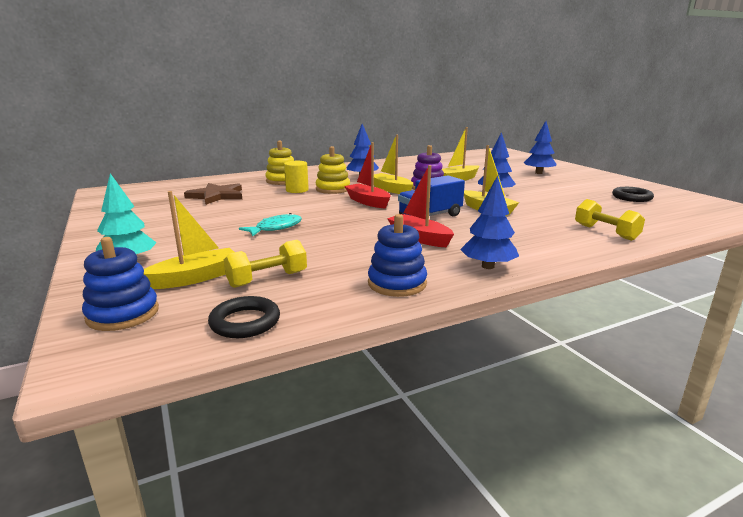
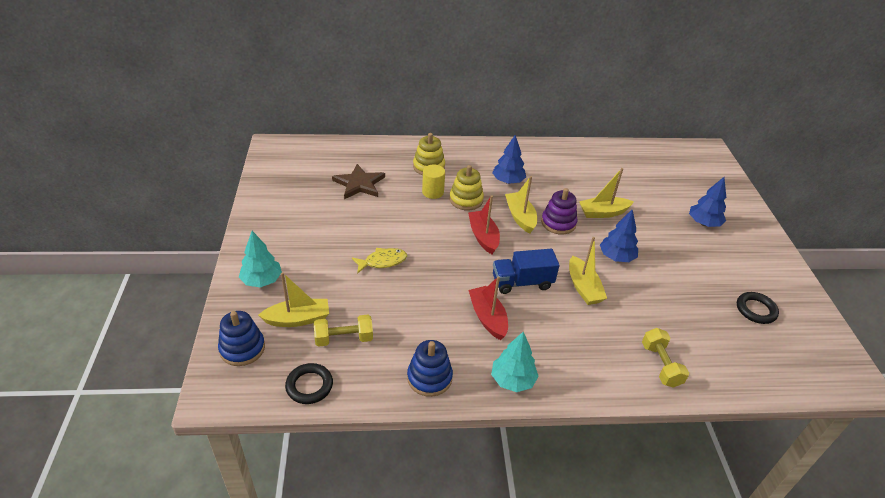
camera: 20 degrees right, 20 degrees up
turquoise fish [239,213,302,236] -> yellow fish [352,248,407,274]
blue tree [460,176,519,269] -> turquoise tree [491,332,539,392]

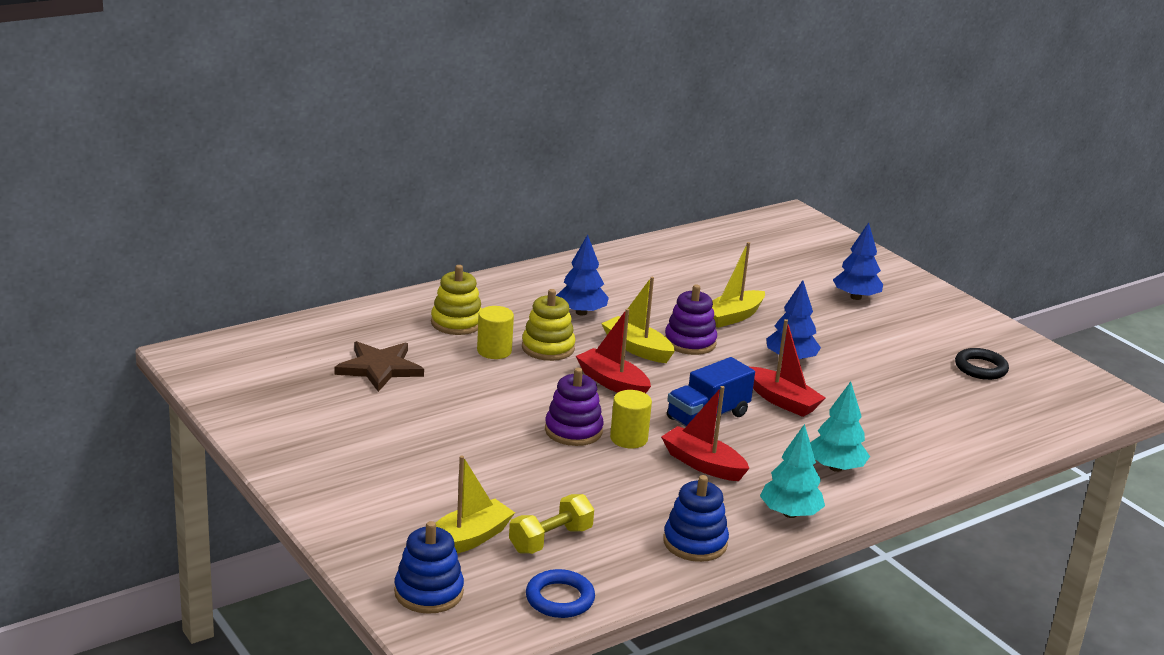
camera: 30 degrees left, 15 degrees down
turquoise tree [239,231,282,287] -> turquoise tree moved to [810,382,870,472]
black ring [285,363,333,404] -> blue ring [526,569,595,618]
yellow fish [352,248,407,274] -> none
yellow boat [569,237,607,305] -> red boat [750,319,825,417]
yellow dumbbell [642,328,689,388] -> none
none -> purple stacking toy [545,368,604,446]
none -> yellow cylinder [610,390,652,448]

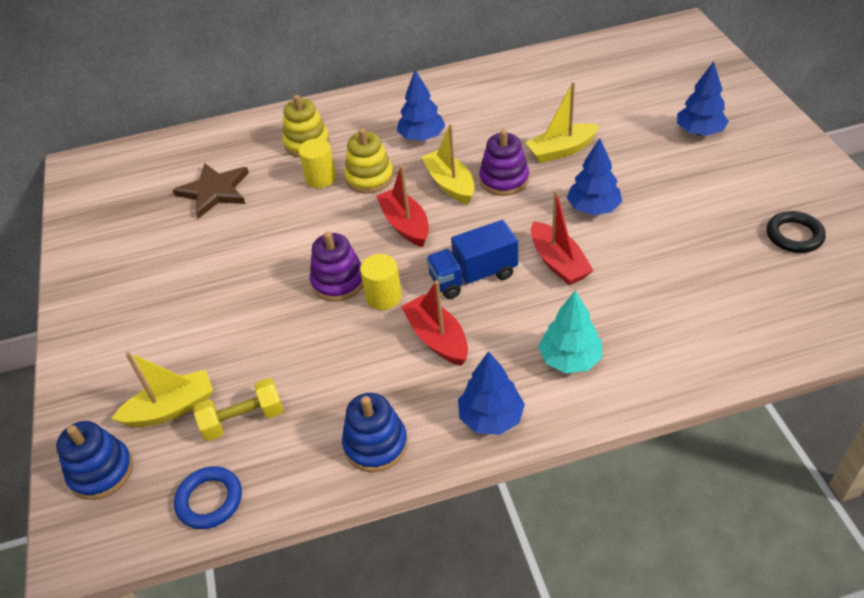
camera: 25 degrees right, 20 degrees up
turquoise tree [760,424,825,518] -> blue tree [458,351,525,435]

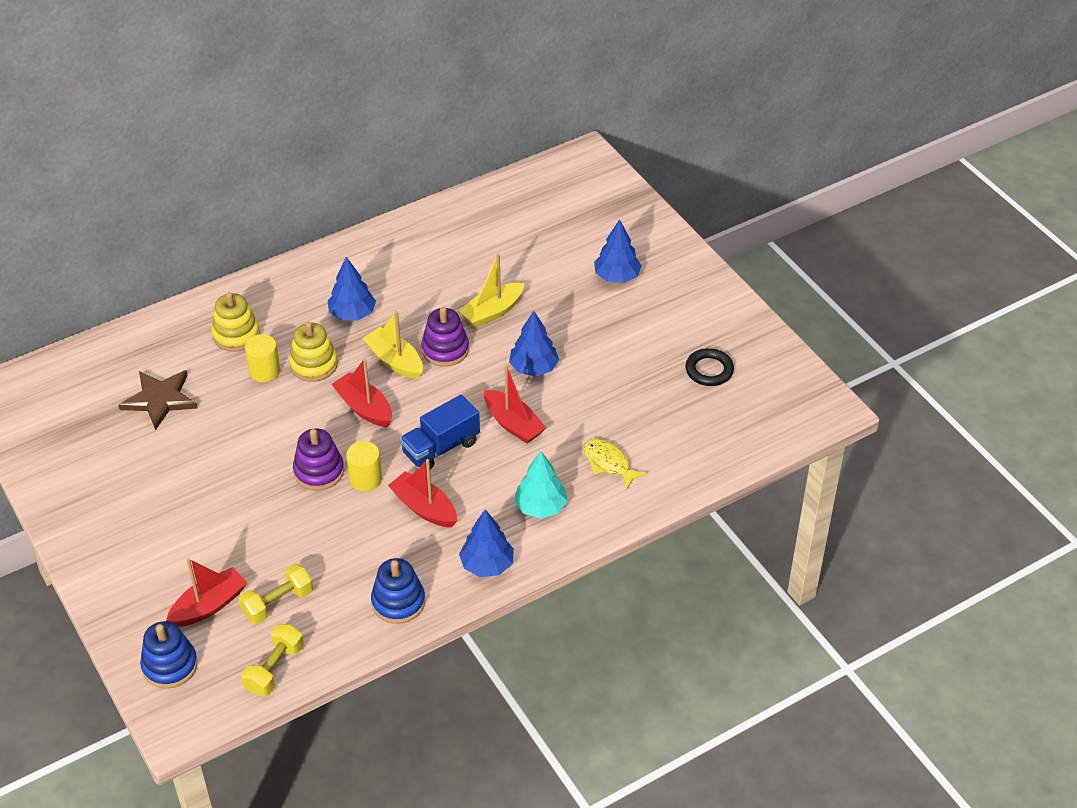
camera: 20 degrees left, 0 degrees up
yellow boat [111,352,213,427] -> red boat [166,558,247,627]
blue ring [174,466,242,529] -> yellow dumbbell [241,624,304,696]
none -> yellow fish [583,439,647,490]

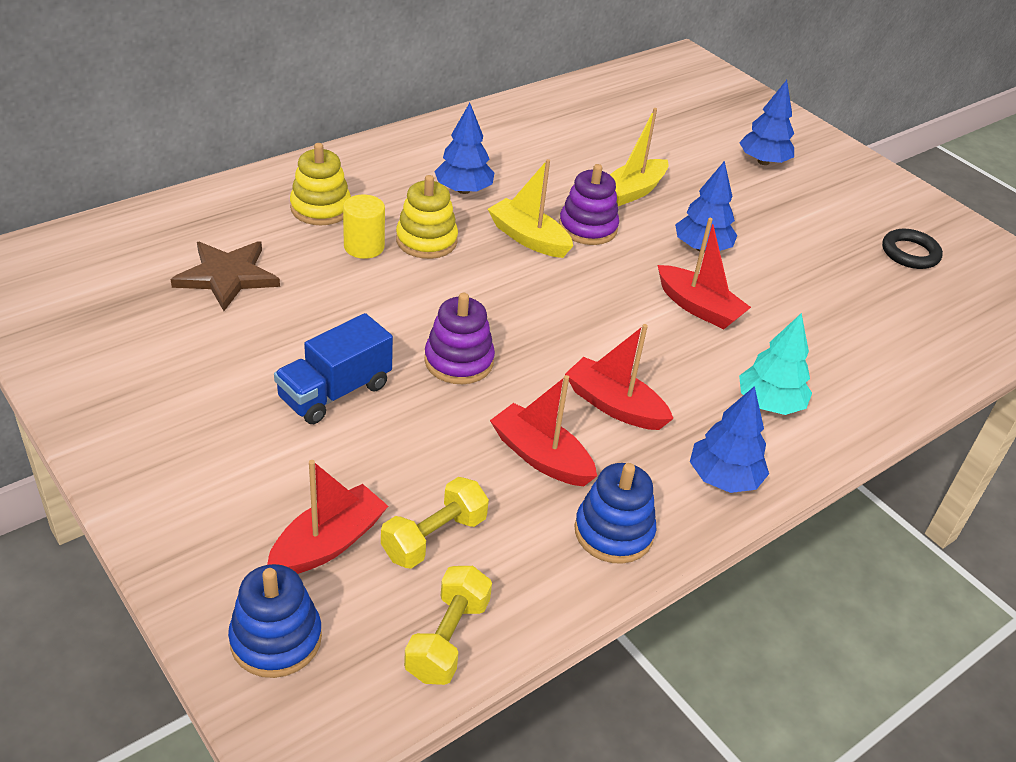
camera: 10 degrees left, 5 degrees down
red boat [331,359,392,427] -> red boat moved to [490,375,597,486]
yellow cylinder [346,441,382,491] -> none
blue truck [400,395,480,470] -> blue truck moved to [274,313,393,424]
yellow fish [583,439,647,490] -> none

